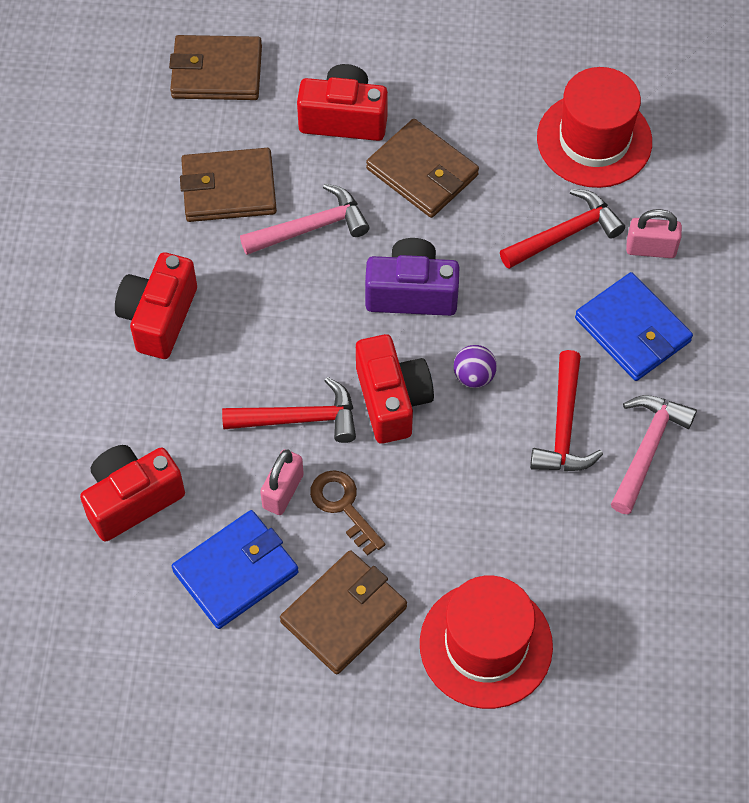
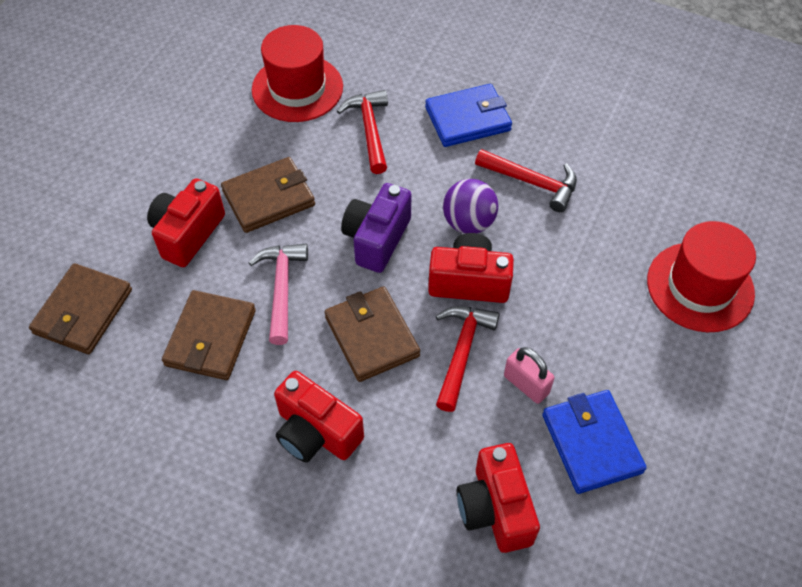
camera: 70 degrees left, 5 degrees down
brown wallet [280,550,407,674] -> brown wallet moved to [325,286,420,382]
brown key [310,470,385,556] -> none
purple ball [454,345,497,388] -> purple ball [443,179,498,234], size x1.54
pink hammer [611,395,697,514] -> none
pink padlock [626,209,682,258] -> none

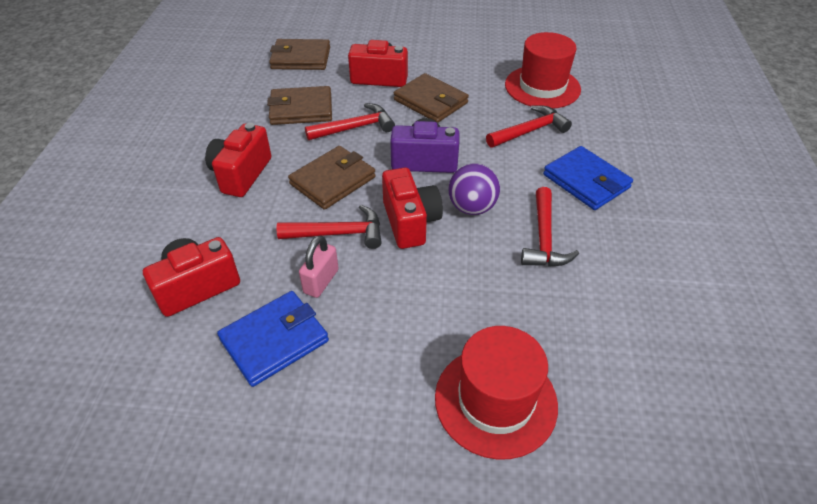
camera: 70 degrees right, 10 degrees down
pink hammer [249,244,308,345] -> red hammer [305,103,395,140]

